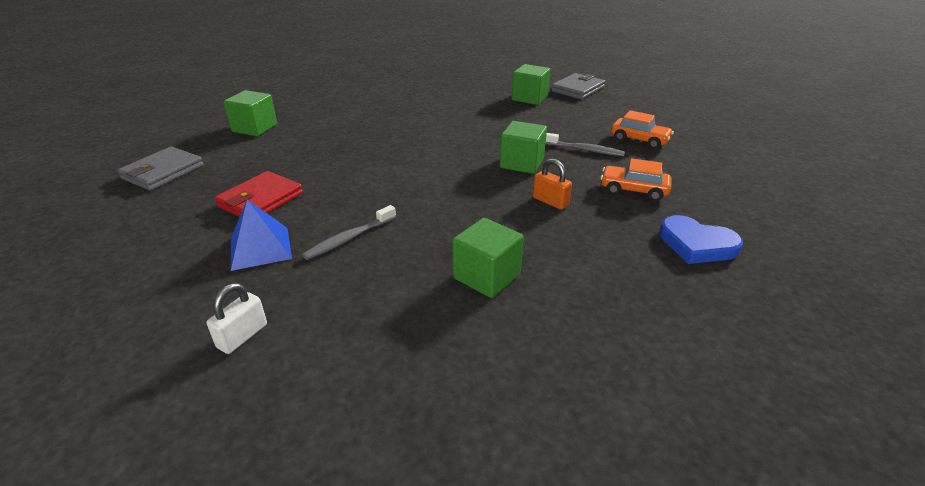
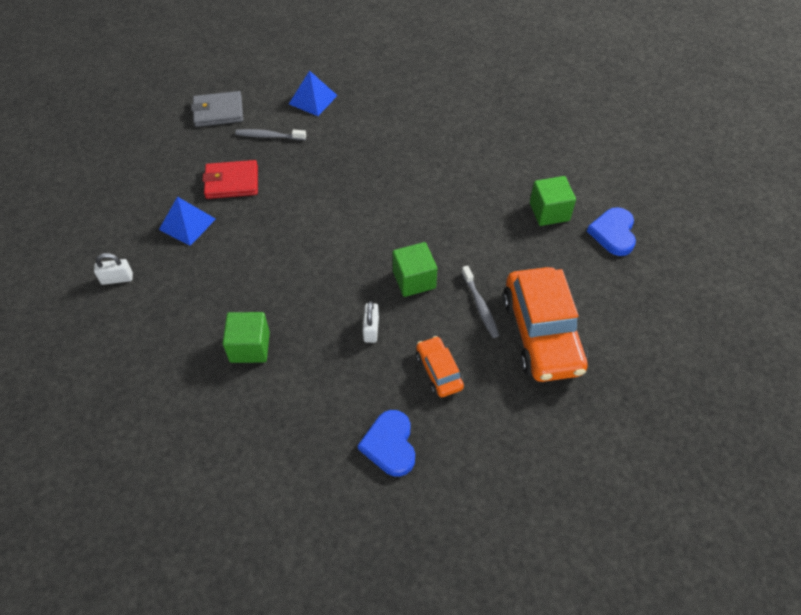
camera: 50 degrees right, 20 degrees up
green cube [224,90,277,136] -> blue pyramid [289,70,338,116]
grey toothbrush [302,205,396,260] -> grey toothbrush moved to [235,129,306,140]
orange padlock [533,159,572,210] -> white padlock [363,301,379,343]
grey wallet [551,73,605,100] -> blue heart [587,207,636,256]
orange car [611,110,674,149] -> orange car [503,267,588,382], size x2.01

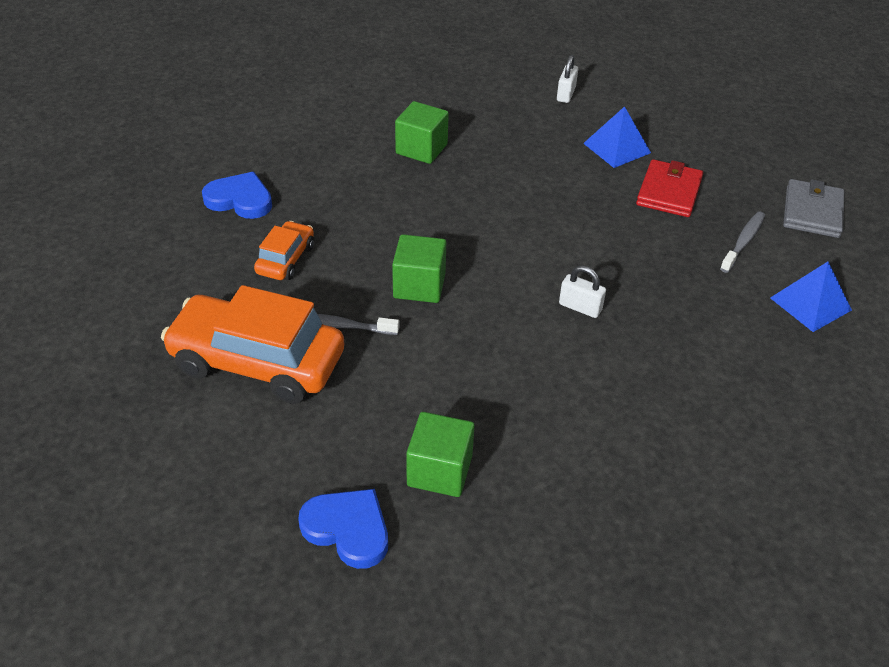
camera: 115 degrees right, 10 degrees down
white padlock [363,301,379,343] -> white padlock moved to [559,265,606,318]
orange car [416,336,464,397] -> orange car turned 75 degrees counterclockwise [254,221,314,280]

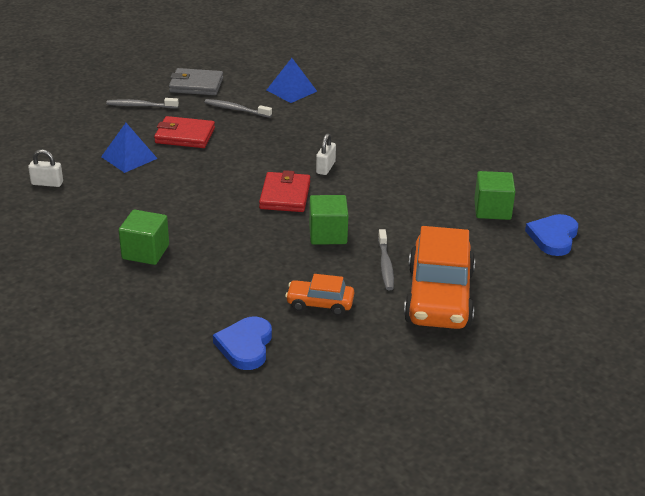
camera: 100 degrees left, 10 degrees down
none -> grey toothbrush [106,98,179,108]
none -> red wallet [259,170,310,212]

